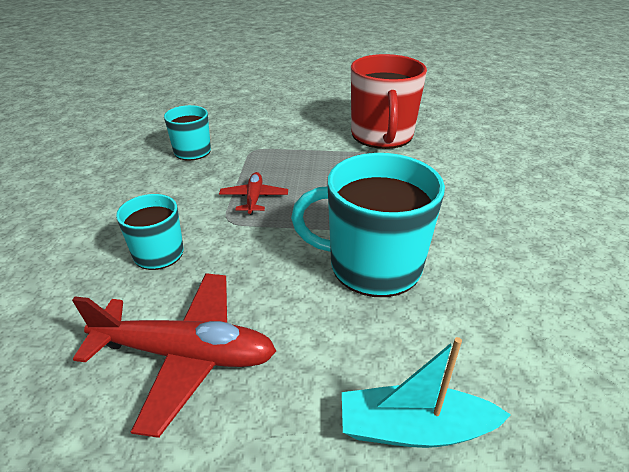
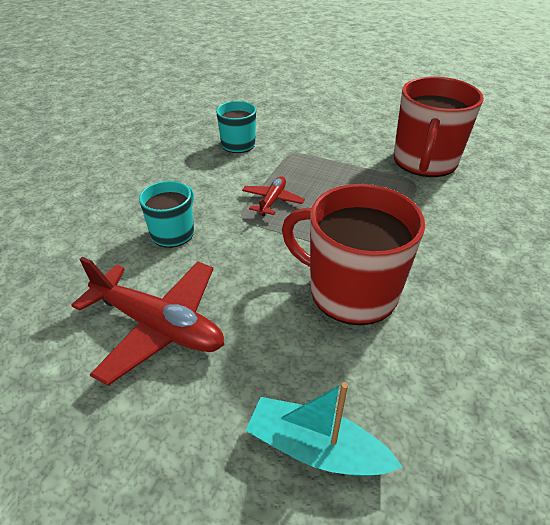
camera: 20 degrees right, 5 degrees up
turquoise mug [291,153,445,297] -> red mug [282,184,425,325]

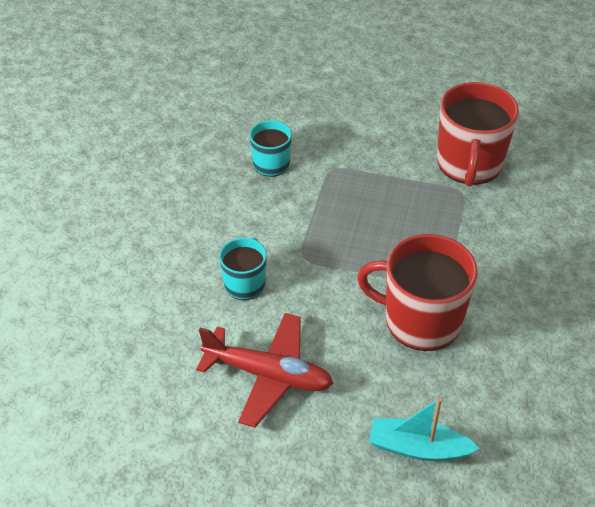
camera: 10 degrees left, 5 degrees up
red plane [242,176,305,216] -> none

